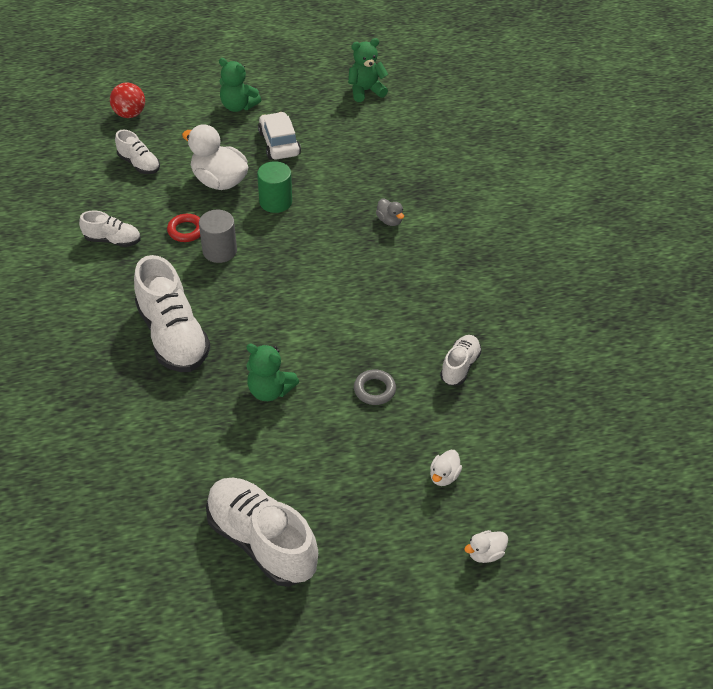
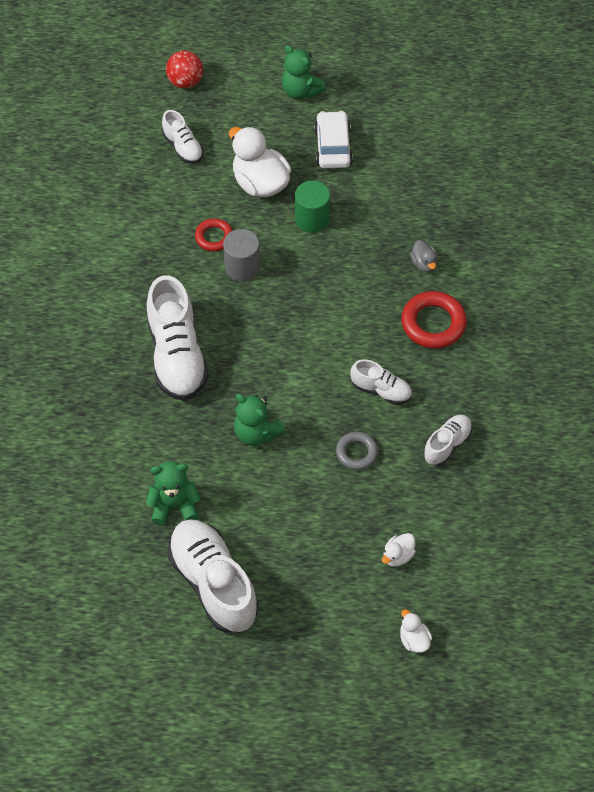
camera: 15 degrees right, 10 degrees up
white shoe [79,210,141,247] -> white shoe moved to [350,359,412,405]
green teddy bear [348,38,388,102] -> green teddy bear moved to [146,461,201,525]
white duck [464,530,508,563] -> white duck turned 75 degrees clockwise [400,609,432,653]
none -> red ring [401,291,467,349]

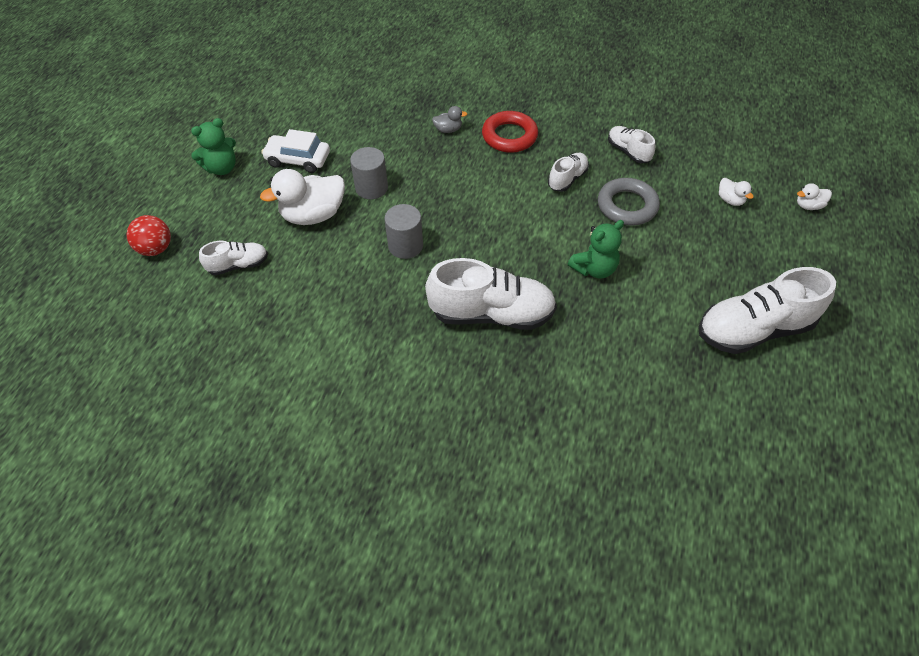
camera: 75 degrees left, 5 degrees down
green teddy bear [146,461,201,525] -> none
red ring [195,218,233,251] -> none
green cylinder [295,181,330,233] -> grey cylinder [350,147,388,199]
grey ring [336,432,378,470] -> grey ring [598,178,660,226], size x1.64

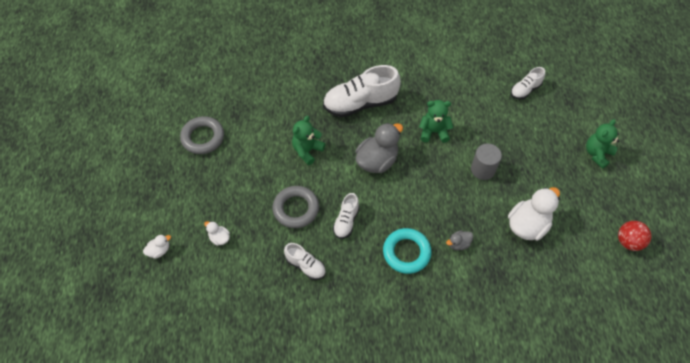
camera: 160 degrees right, 5 degrees up
red ball [126,215,171,256] -> red ball moved to [618,221,651,251]
white duck [260,169,345,225] -> white duck moved to [508,187,560,241]
white car [261,129,330,173] -> none
grey cylinder [384,204,423,259] -> green teddy bear [419,100,453,143]
red ring [482,111,538,153] -> turquoise ring [383,228,431,274]
white shoe [698,267,836,354] -> grey ring [180,116,224,154]
none -> grey duck [356,123,403,173]

